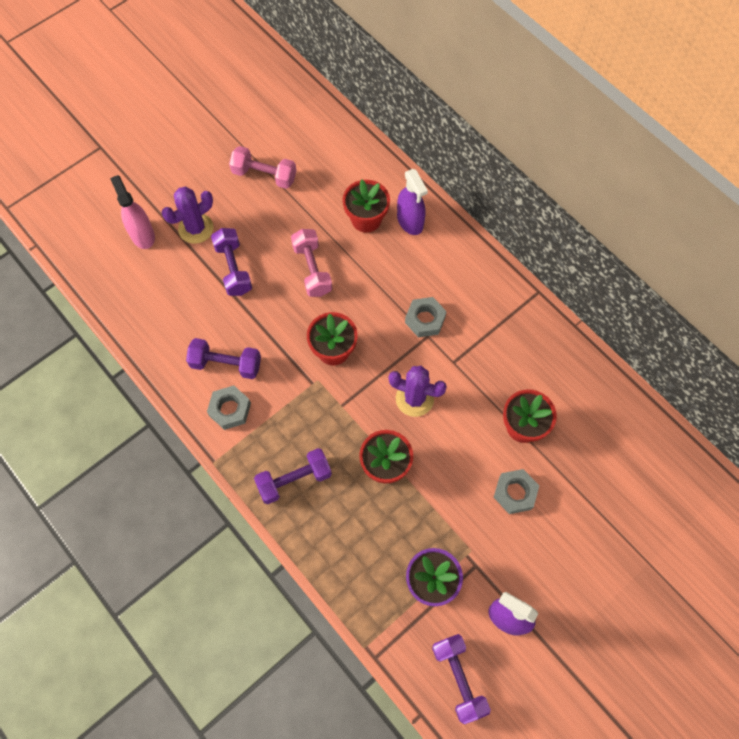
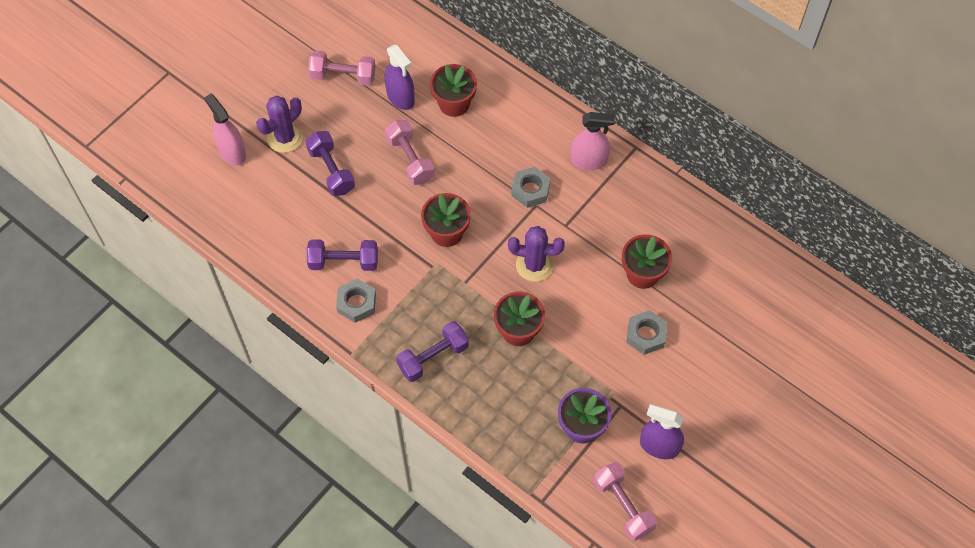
camera: 10 degrees left, 5 degrees down
purple spray bottle [397,169,428,235] -> purple spray bottle moved to [385,45,415,110]
purple dumbbell [432,634,491,724] -> pink dumbbell [594,462,657,541]
none -> pink spray bottle [571,112,615,170]

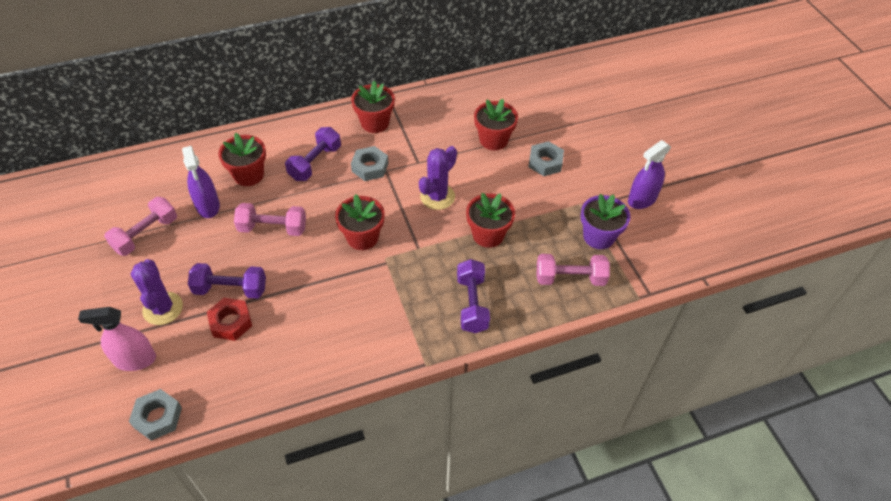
camera: 60 degrees left, 10 degrees down
purple dumbbell [307,239,378,271] -> purple dumbbell moved to [285,127,341,181]
grey nut [336,279,376,323] -> grey nut moved to [129,389,182,441]
purple spray bottle [385,45,415,110] -> purple spray bottle turned 75 degrees clockwise [182,146,220,218]
pink spray bottle [571,112,615,170] -> red flower pot [351,81,395,133]
pink dumbbell [594,462,657,541] -> pink dumbbell moved to [537,254,610,286]
none -> red nut [207,298,252,341]

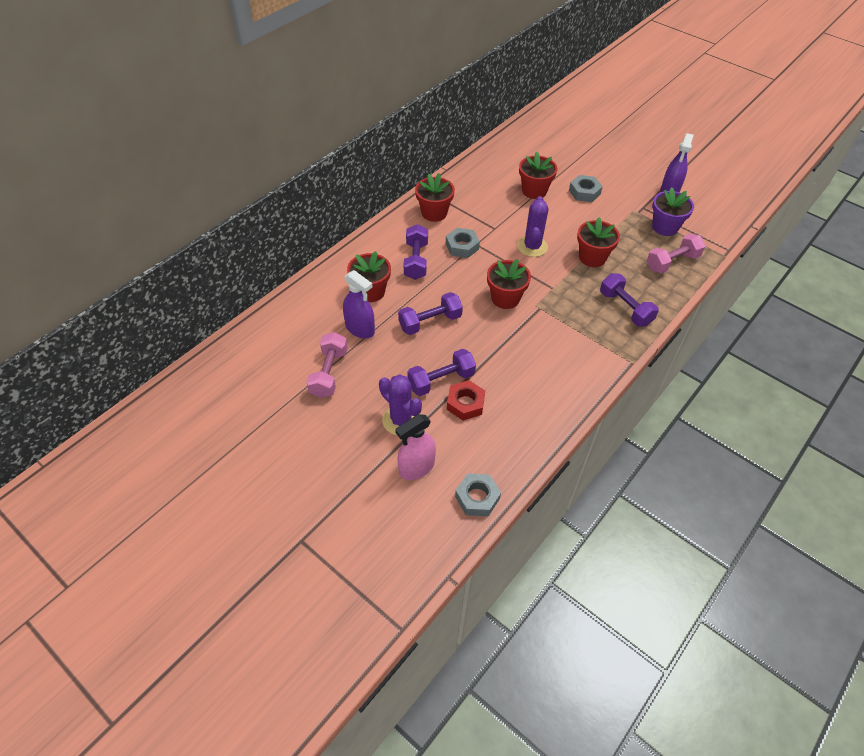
camera: 30 degrees left, 0 degrees up
pink dumbbell [234,203,306,236] -> purple dumbbell [398,292,463,335]

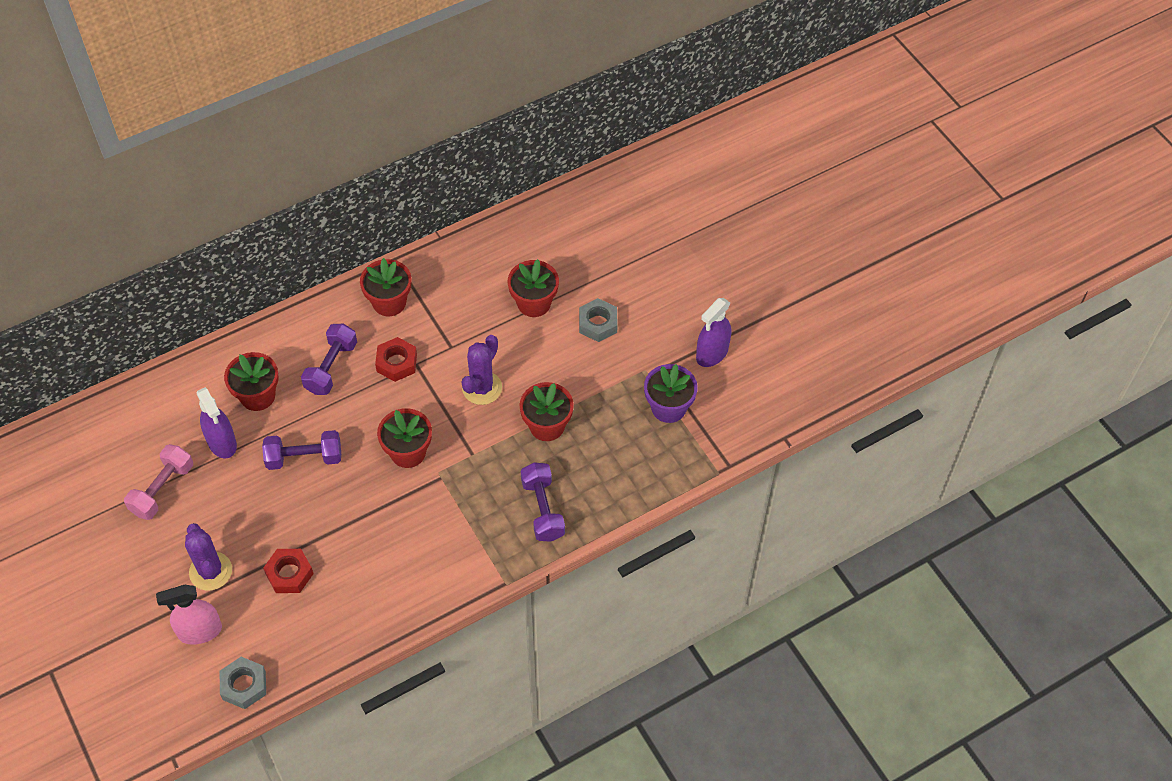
camera: 20 degrees right, 5 degrees up
purple dumbbell [407,349,476,396] -> none
grey nut [446,228,480,258] -> red nut [375,337,417,382]
pink dumbbell [647,234,705,273] -> none

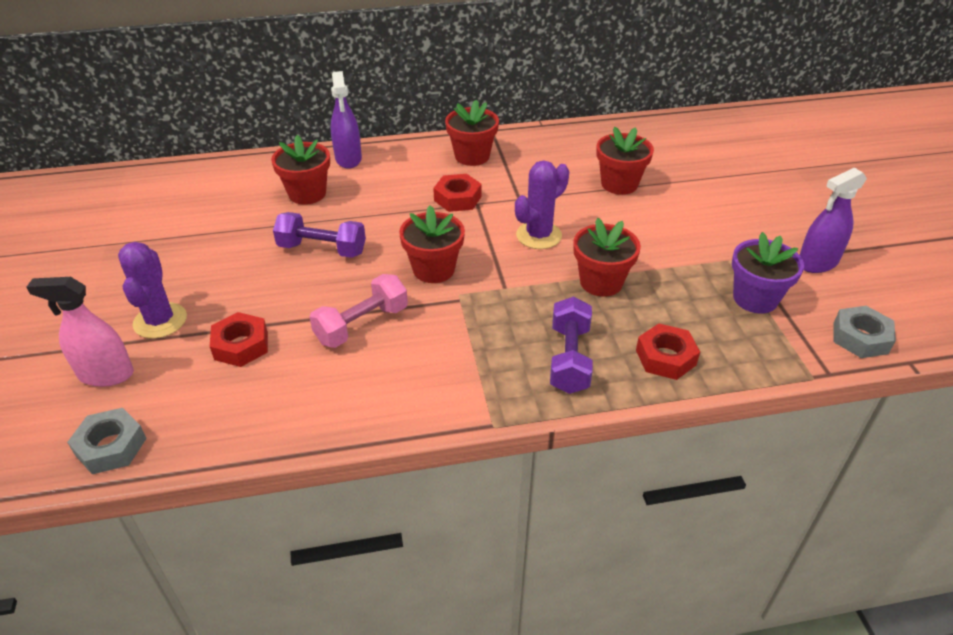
camera: 20 degrees right, 15 degrees down
pink dumbbell [124,444,193,520] -> pink dumbbell moved to [309,274,408,348]
purple spray bottle [196,387,237,458] -> purple spray bottle moved to [331,71,362,169]
purple dumbbell [301,324,357,395] -> none
grey nut [579,298,618,342] -> grey nut moved to [834,306,896,358]
none -> red nut [636,323,700,380]

